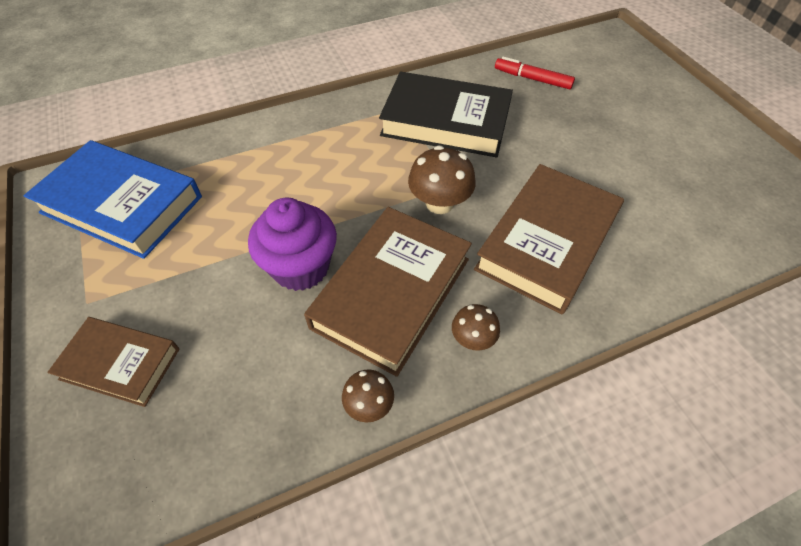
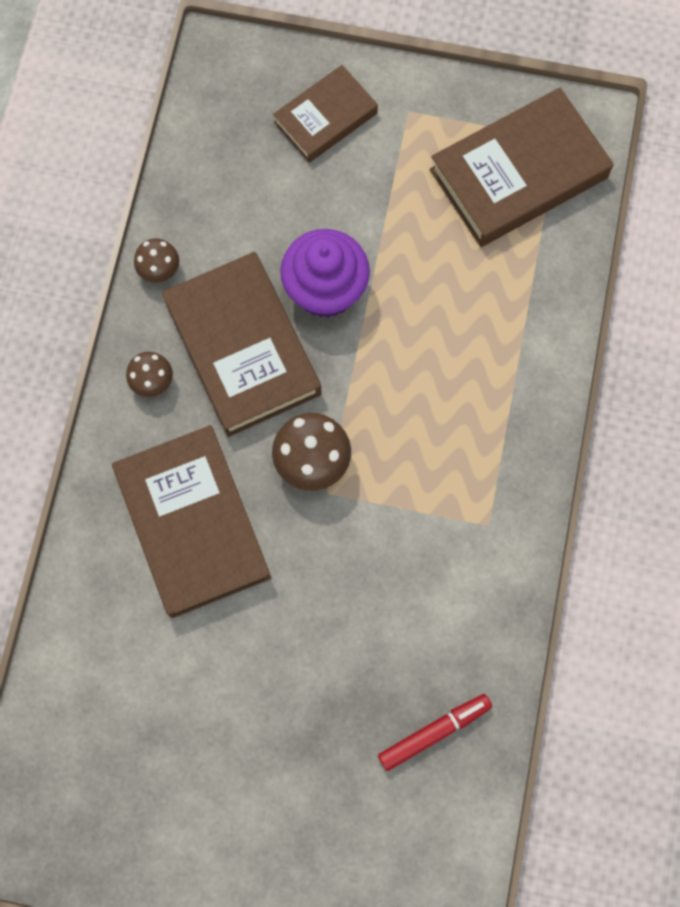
camera: 125 degrees right, 20 degrees up
blue book [23,140,202,259] -> brown book [430,88,614,247]
black book [379,72,513,158] -> none

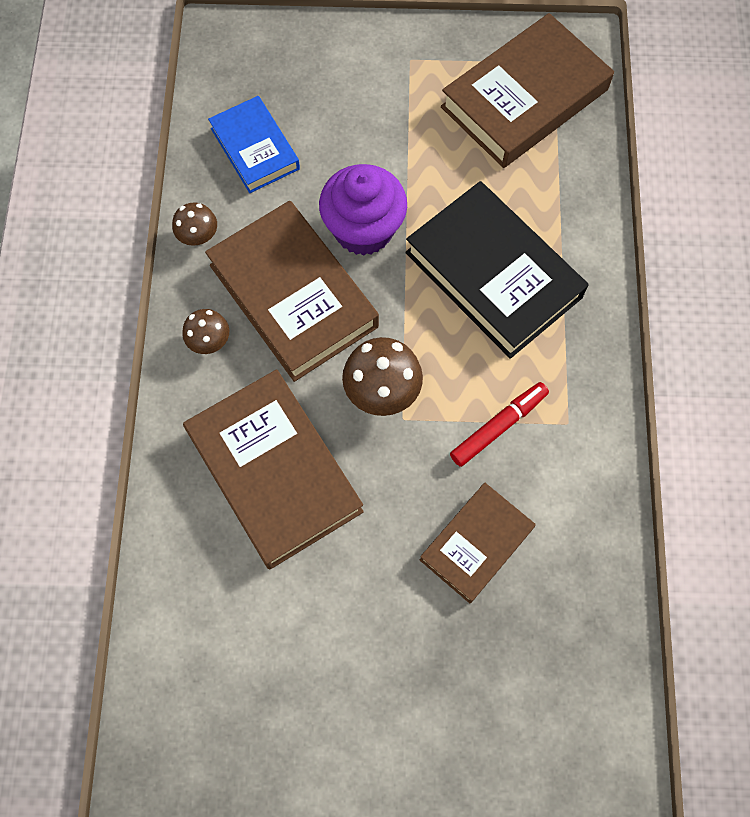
camera: 10 degrees left, 5 degrees down
brown book [273,65,378,163] -> brown book moved to [420,482,536,603]
red marker [378,694,492,771] -> red marker moved to [450,382,549,467]
none -> blue book [208,96,300,193]
none -> black book [405,181,589,359]

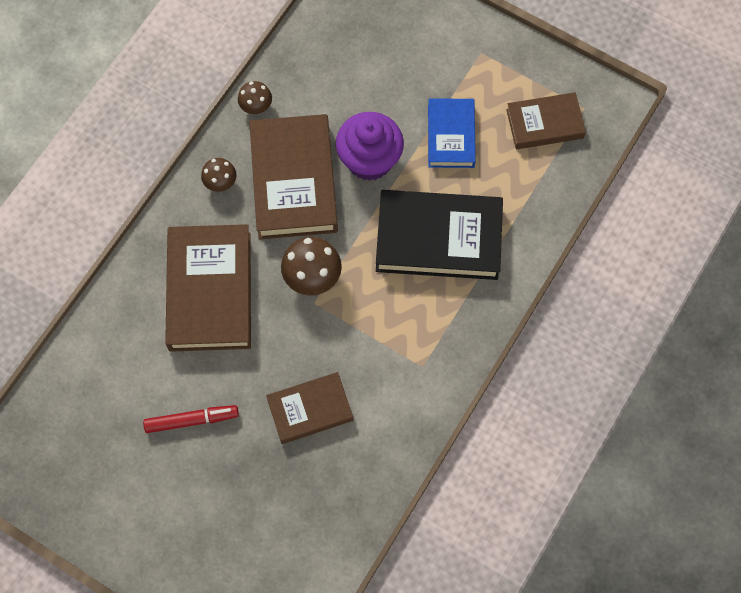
camera: 30 degrees right, 0 degrees up
blue book [208,96,300,193] -> blue book moved to [428,98,476,168]
black book [405,181,589,359] -> black book turned 75 degrees counterclockwise [376,190,503,280]
brown book [441,13,614,168] -> brown book [506,92,586,149], size x0.59
red marker [450,382,549,467] -> red marker moved to [143,405,239,433]

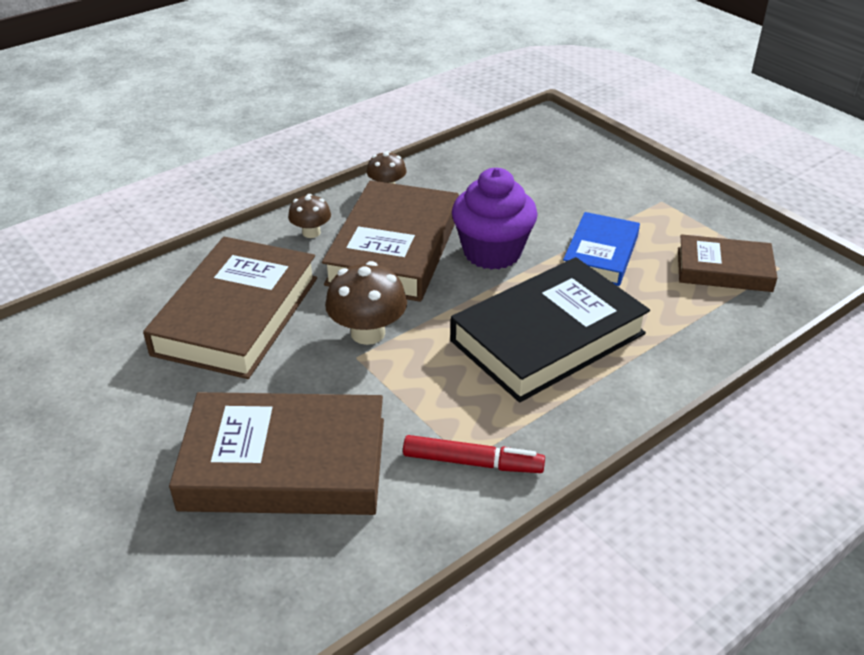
camera: 20 degrees right, 30 degrees down
red marker [143,405,239,433] -> red marker moved to [403,435,545,473]
brown book [266,372,353,444] -> brown book [169,392,384,515], size x1.69
black book [376,190,503,280] -> black book turned 60 degrees counterclockwise [450,257,650,402]

